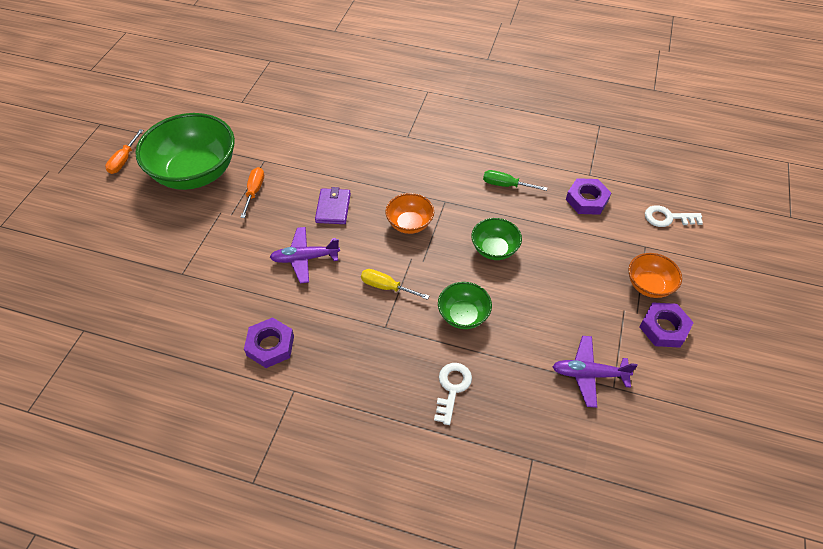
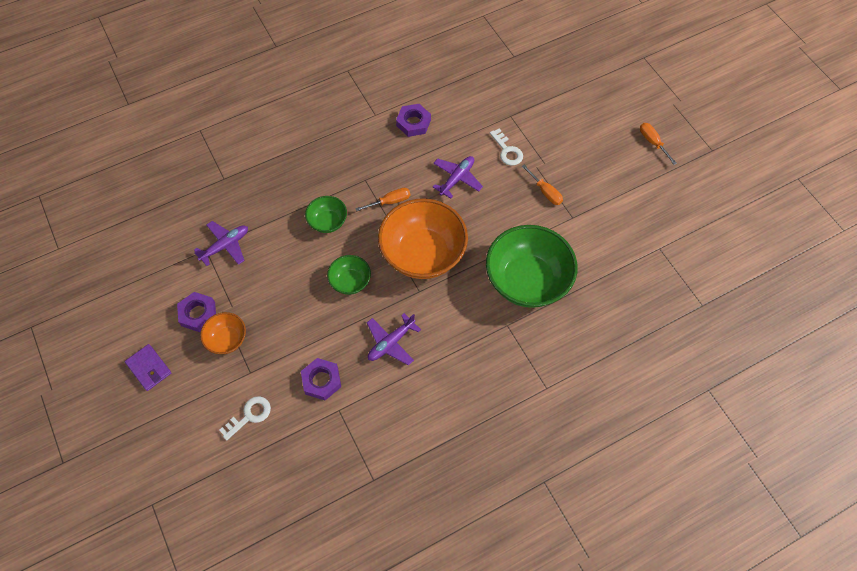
camera: 135 degrees right, 10 degrees up
green bowl [135,113,235,190] -> green bowl moved to [486,225,578,308]
purple wallet [315,187,351,224] -> purple wallet moved to [125,344,171,391]
yellow screwdriver [361,269,429,300] -> orange screwdriver [355,188,410,211]
orange bowl [385,193,434,234] -> orange bowl [378,198,468,279], size x2.06
white key [434,363,472,425] -> white key moved to [490,129,523,166]
green screwdriver [483,170,547,191] -> purple plane [367,313,421,365]

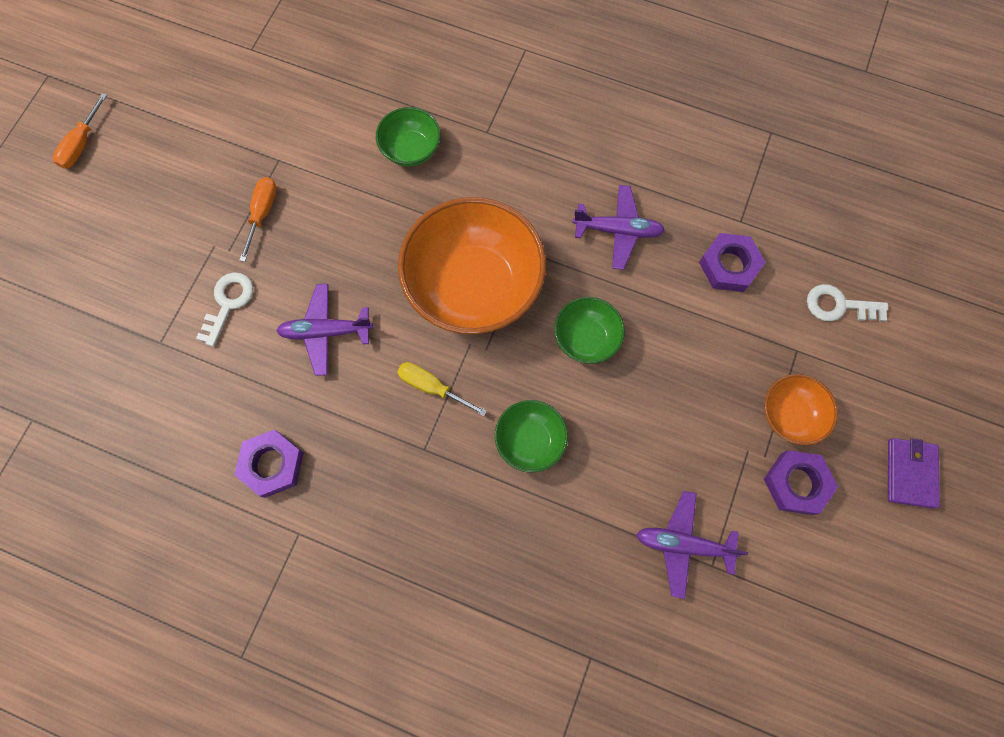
camera: 130 degrees left, 10 degrees up
orange screwdriver [355,188,410,211] -> yellow screwdriver [397,362,487,416]
green bowl [486,225,578,308] -> green bowl [376,107,441,167], size x0.49

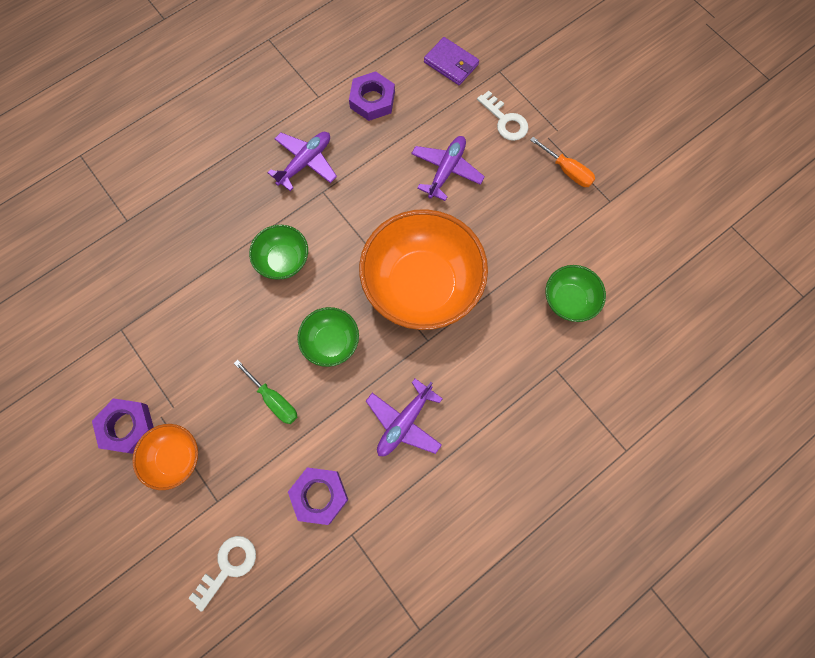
camera: 120 degrees right, 0 degrees up
orange screwdriver [53,93,107,169] -> none
yellow screwdriver [397,362,487,416] -> none
purple plane [636,491,748,599] -> purple plane moved to [268,132,337,191]
purple wallet [888,438,940,509] -> purple wallet moved to [424,37,479,85]
none -> green screwdriver [234,360,297,424]

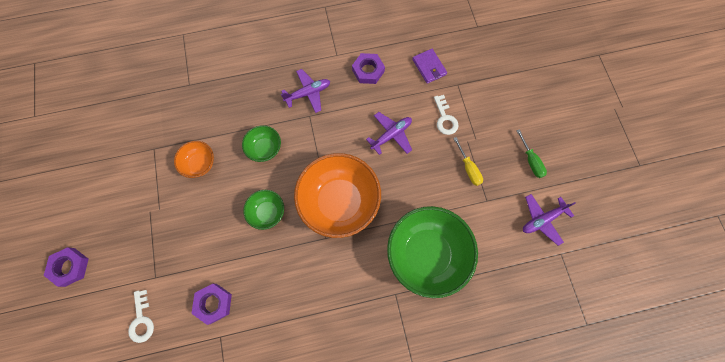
camera: 25 degrees right, 0 degrees up
purple nut [92,398,154,454] -> purple nut moved to [44,247,89,287]
orange bowl [132,424,198,490] -> orange bowl moved to [174,141,214,178]
white key [188,536,256,612] -> white key turned 105 degrees clockwise [128,290,154,343]
green screwdriver [234,360,297,424] -> green screwdriver moved to [516,129,547,178]
purple plane [366,379,443,456] -> purple plane moved to [523,194,576,246]
orange screwdriver [530,137,595,187] -> yellow screwdriver [453,137,483,186]
green bowl [545,265,606,322] -> green bowl [387,206,478,298], size x2.06

